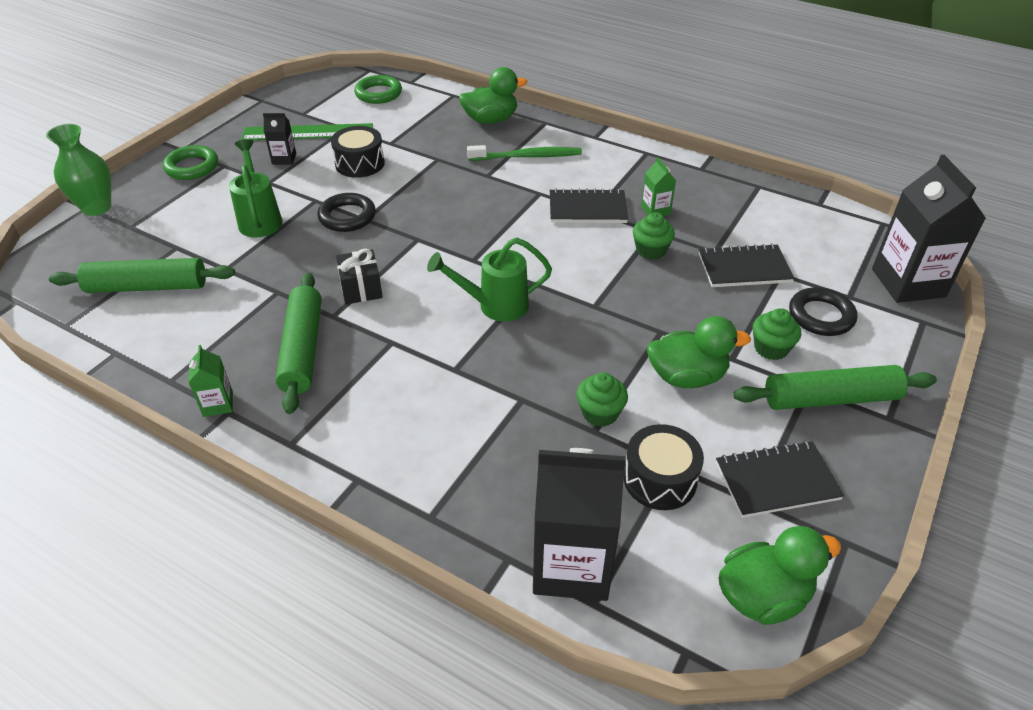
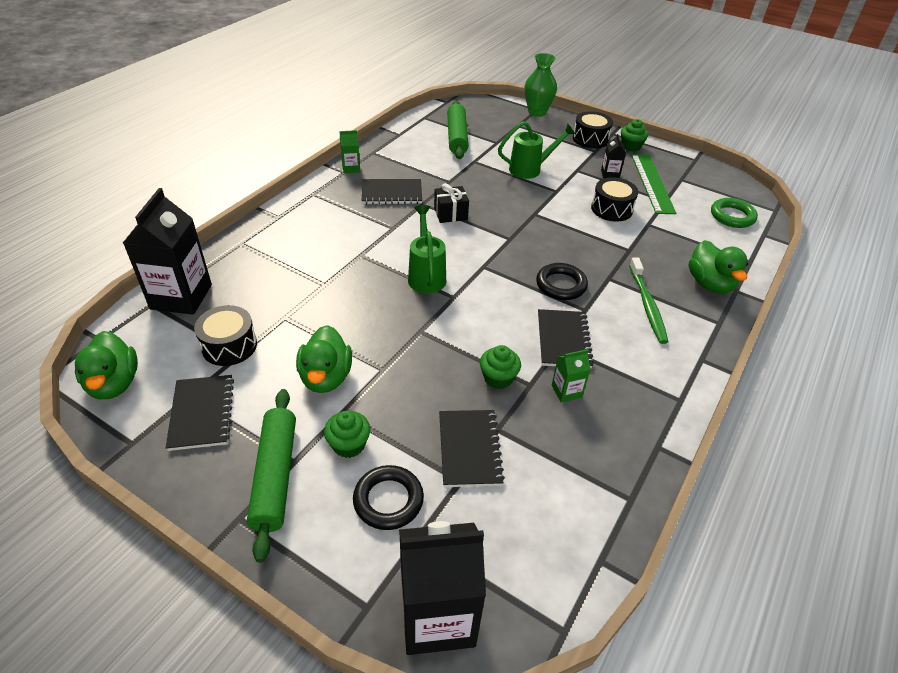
camera: 90 degrees right, 0 degrees up
green ring [163,145,218,180] -> black drum [573,111,613,149]
green rolling pin [275,273,322,414] -> black notebook [362,179,422,204]
black ring [318,193,376,232] -> black ring moved to [536,263,588,300]
green cupcake [576,372,628,427] -> green cupcake moved to [621,119,648,152]

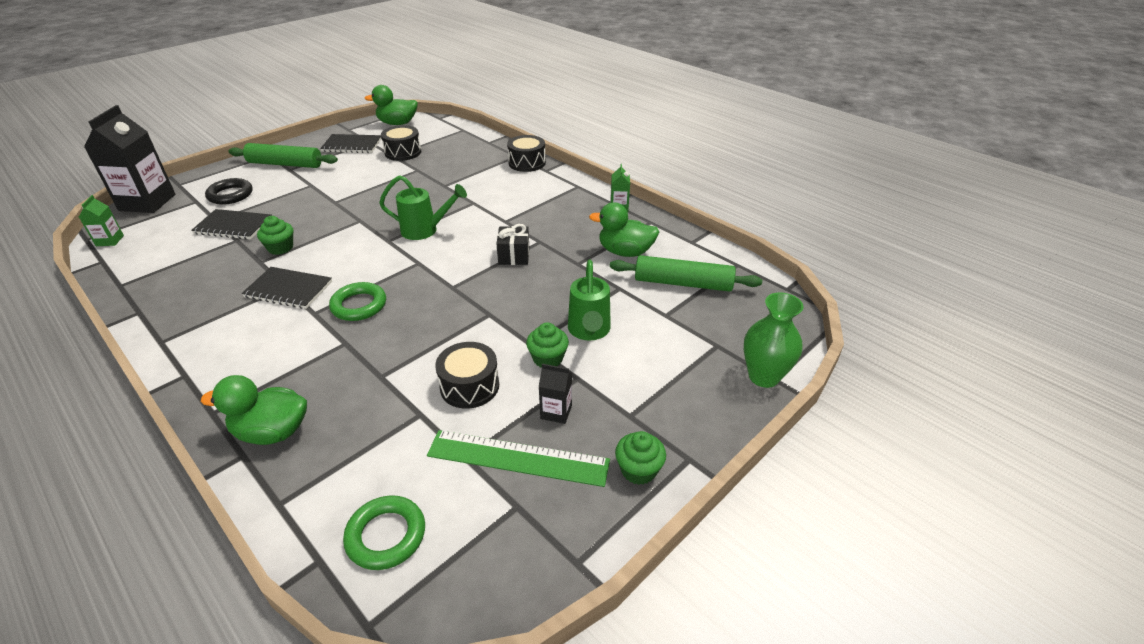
camera: 105 degrees right, 5 degrees down
black carton [123,188,212,315] -> none
green duck [296,325,352,393] -> green duck moved to [589,202,659,257]
green cupcake [324,411,370,458] -> green cupcake moved to [526,323,569,367]
black notebook [362,179,422,204] -> none
black ring [536,263,588,300] -> green ring [329,282,386,321]
green carton [552,349,591,403] -> green carton moved to [79,195,124,246]
black drum [573,111,613,149] -> black drum moved to [507,135,546,172]
green toothbrush [629,258,668,344] -> none

